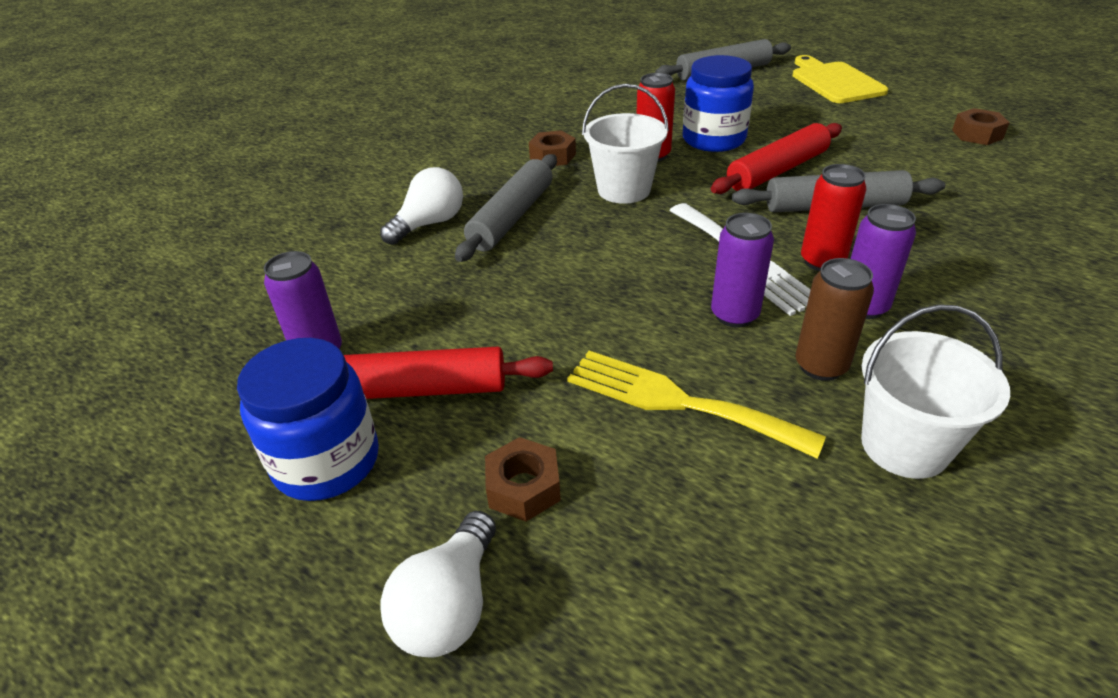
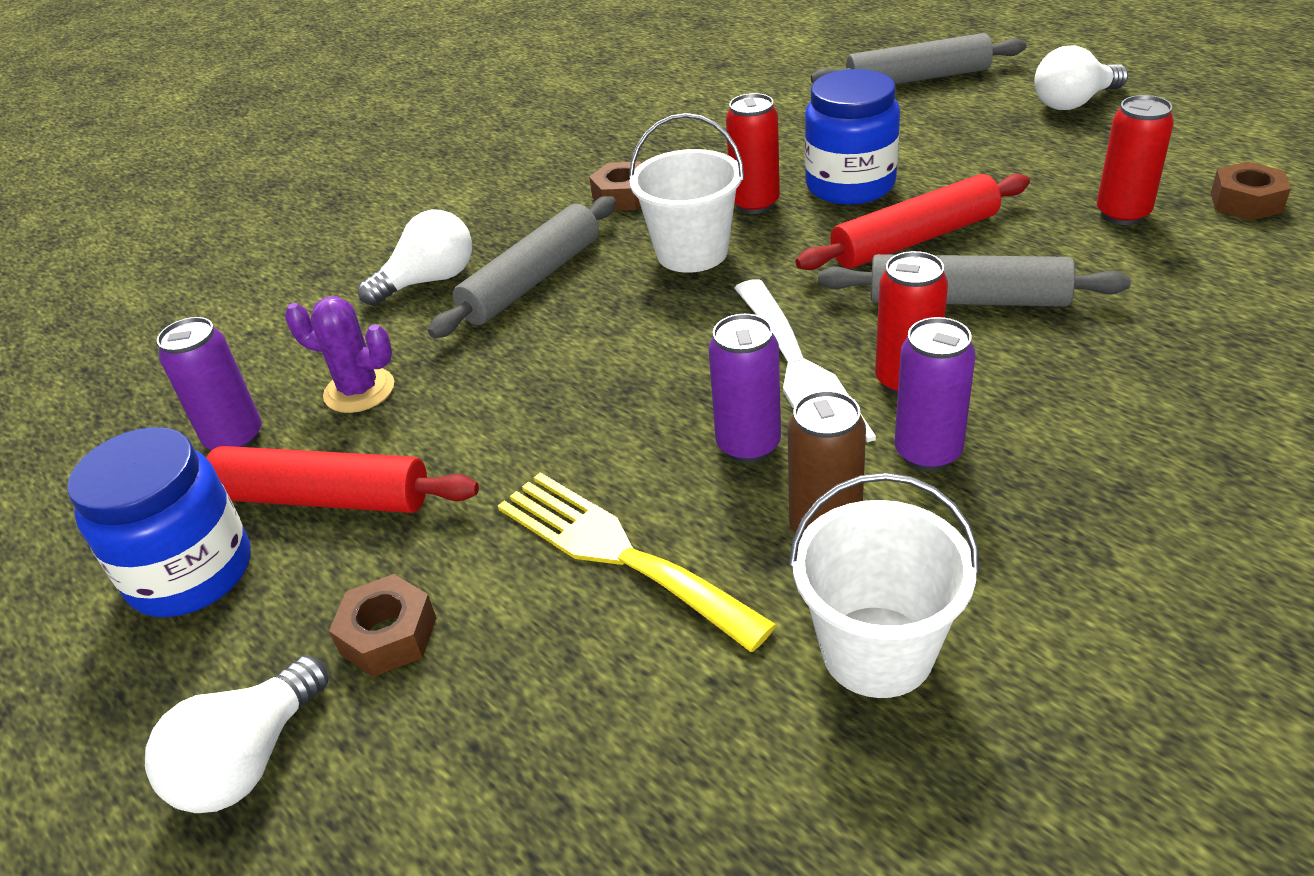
camera: 15 degrees right, 0 degrees up
yellow cutting board [793,55,888,103] -> white light bulb [1034,45,1128,110]
none -> purple cactus [285,296,394,413]
none -> red can [1097,95,1174,225]

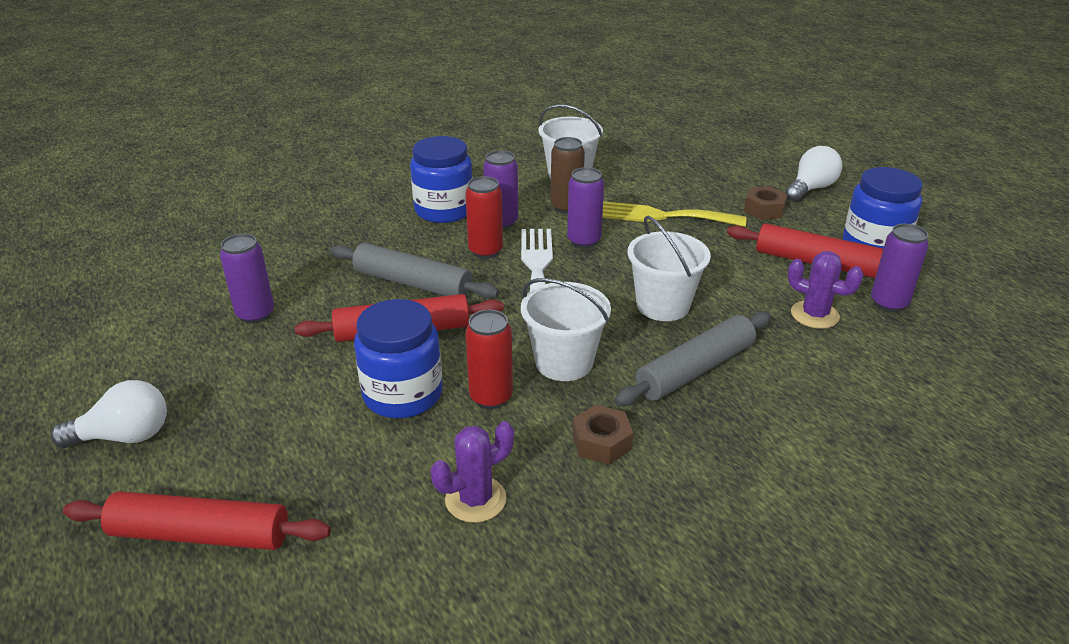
camera: 170 degrees left, 5 degrees down
white light bulb [358,210,472,306] -> none
yellow fork [498,472,777,652] -> yellow fork turned 135 degrees clockwise [602,201,746,227]
grey rolling pin [811,33,1026,84] -> red rolling pin [63,491,331,550]
red can [1097,95,1174,225] -> purple can [220,234,274,324]
brown nut [1211,162,1291,221] -> none
none -> blue jar [410,136,473,223]
none -> purple cactus [430,421,514,523]
none -> white bucket [627,215,711,321]

